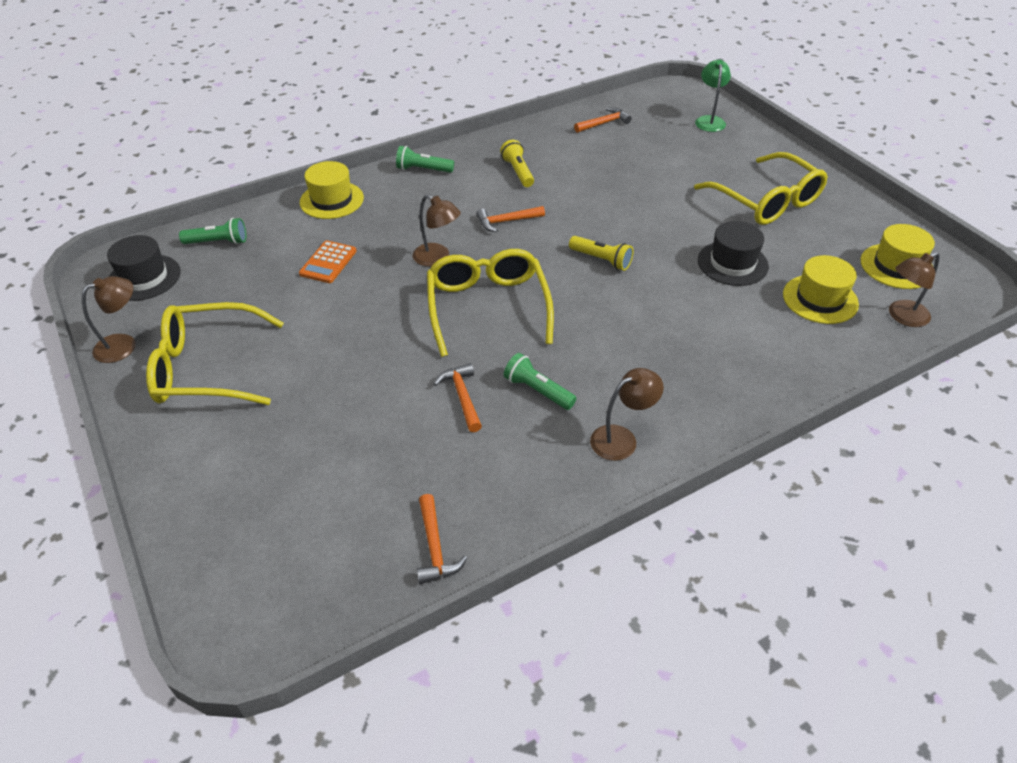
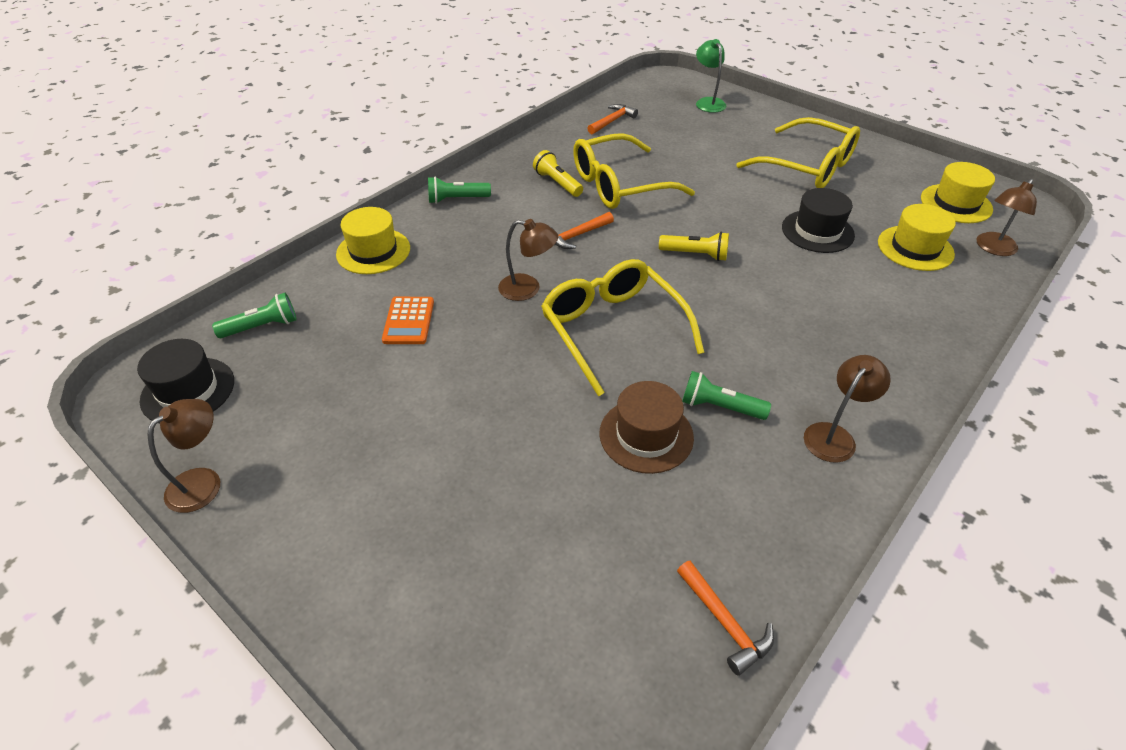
camera: 20 degrees left, 0 degrees up
yellow glasses [146,302,284,405] -> yellow glasses moved to [573,133,695,209]
orange hammer [434,363,482,432] -> brown hat [600,381,694,474]

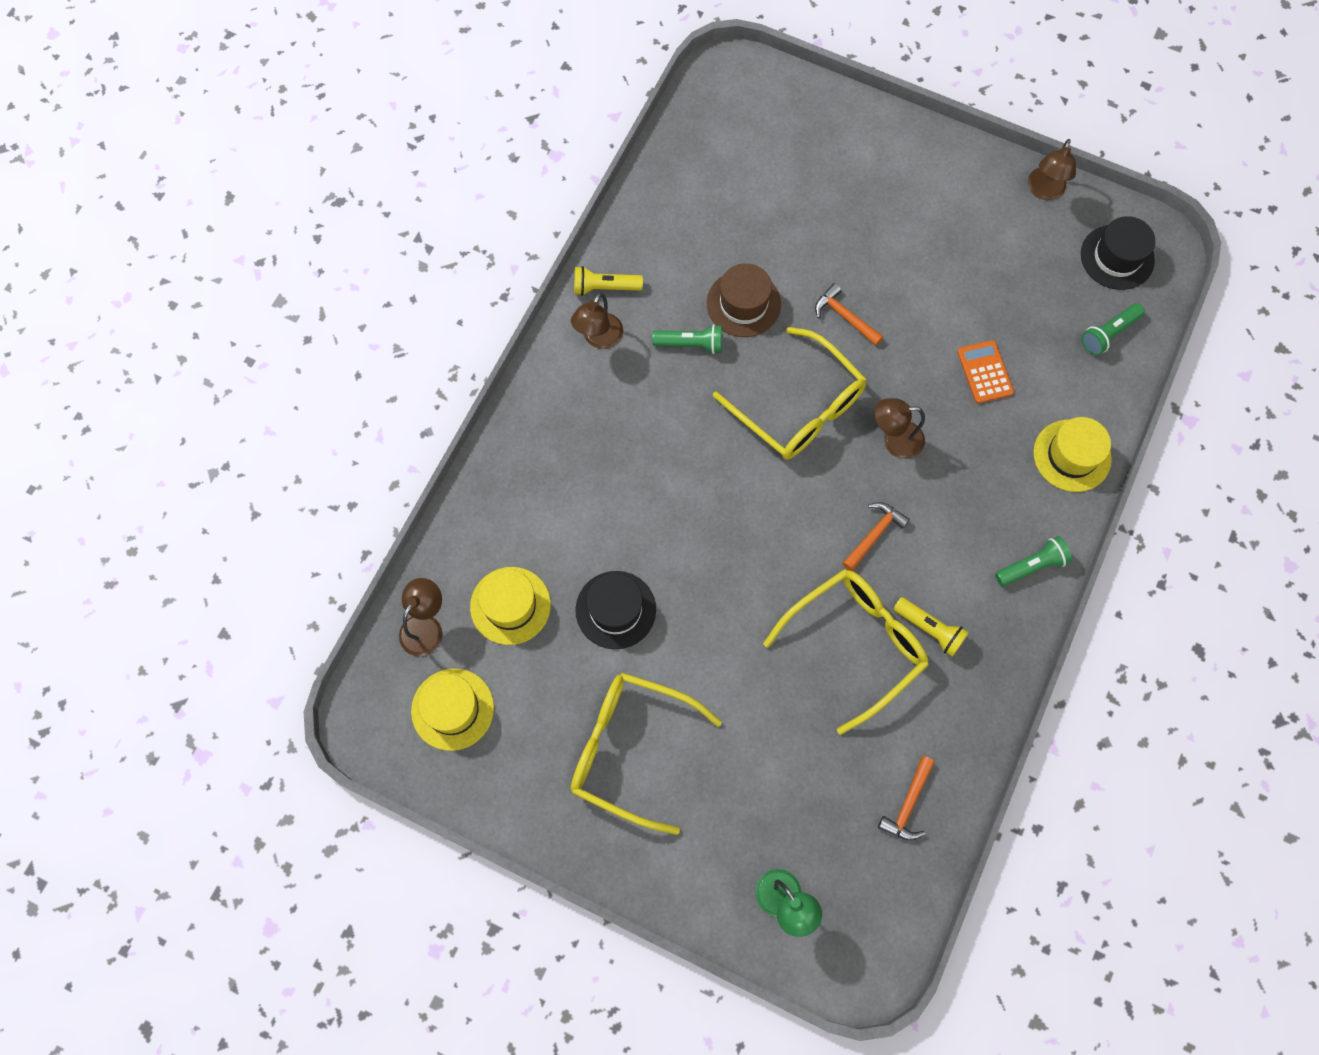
camera: 165 degrees right, 25 degrees up
yellow flashlight [659,232,729,261] -> yellow flashlight moved to [574,266,643,296]
orange hammer [677,561,774,676] -> orange hammer moved to [815,283,883,346]

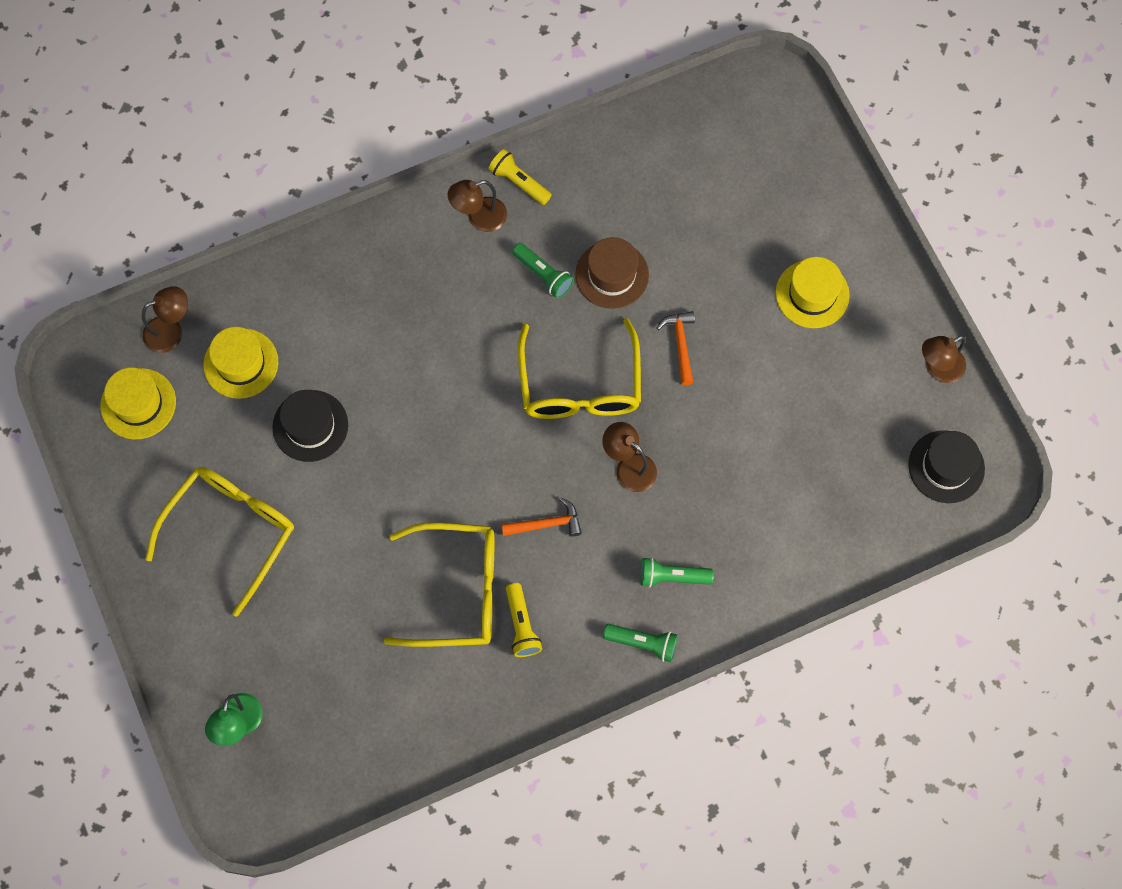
camera: 40 degrees right, 0 degrees up
yellow glasses [571,672,722,835] -> yellow glasses turned 60 degrees clockwise [146,467,294,617]
orange hammer [878,756,935,841] -> none
orange calculator [957,340,1014,404] -> none
yellow hat [1033,417,1112,492] -> yellow hat moved to [776,257,850,328]
green flashlight [1081,303,1145,355] -> green flashlight moved to [640,557,714,588]

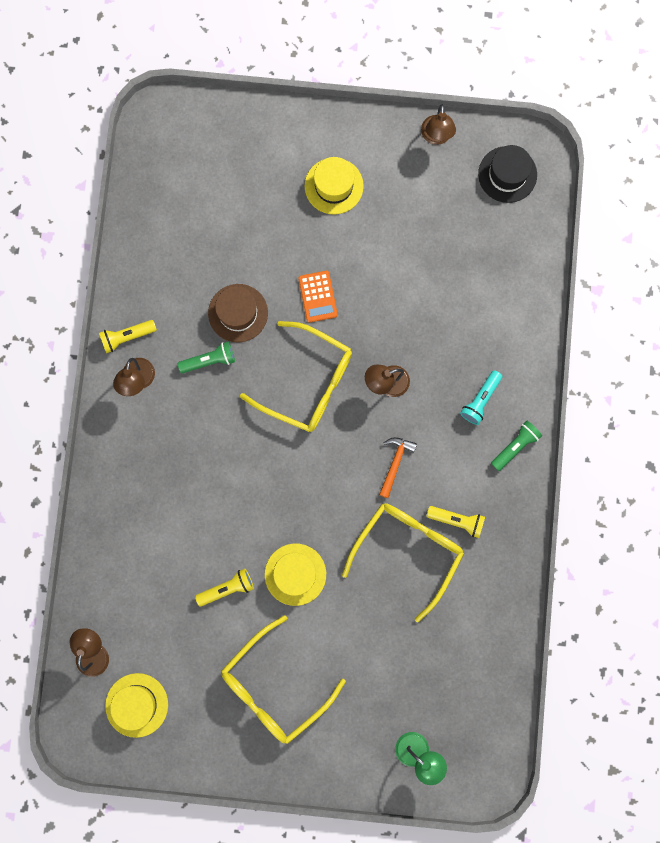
camera: 60 degrees left, 10 degrees up
yellow glasses [146,467,294,617] -> yellow glasses turned 105 degrees counterclockwise [221,615,346,744]
yellow hat [203,327,278,399] -> yellow hat moved to [265,544,326,606]
black hat [272,390,348,462] -> yellow flashlight [195,569,254,606]
green flashlight [640,557,714,588] -> turquoise flashlight [460,370,502,425]
orange hammer [657,311,695,385] -> orange calculator [298,271,338,323]

